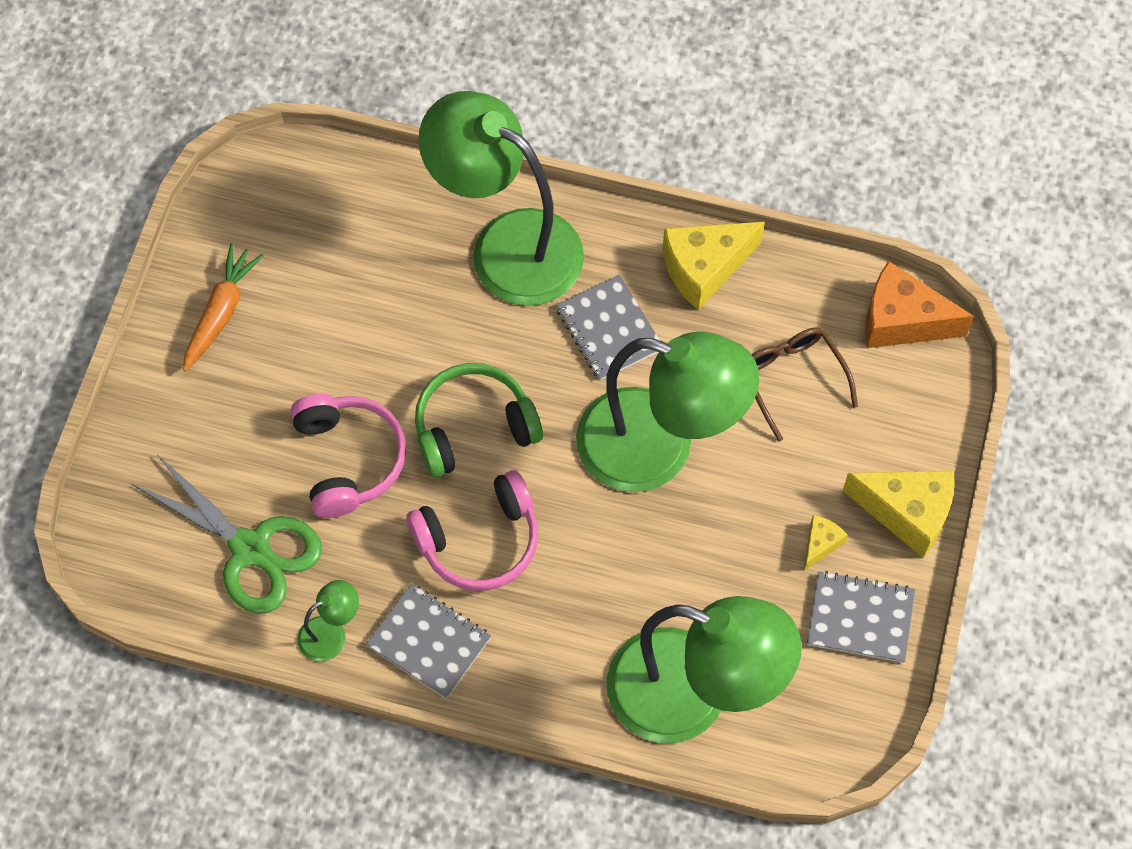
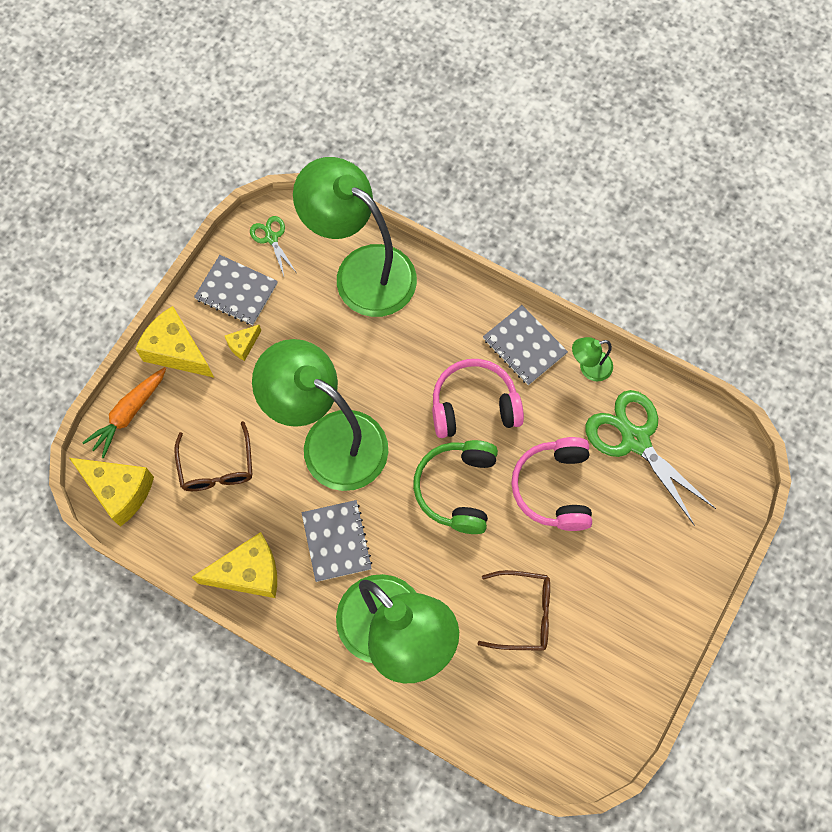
camera: 165 degrees left, 5 degrees up
orange carrot [183,243,264,371] -> orange carrot moved to [82,367,166,458]
green headphones [415,363,543,477] -> green headphones turned 105 degrees clockwise [413,440,498,534]
orange cheese [865,261,974,348] -> yellow cheese [70,458,154,527]
none -> green scissors [250,216,296,276]
none -> brown glasses [478,570,550,651]

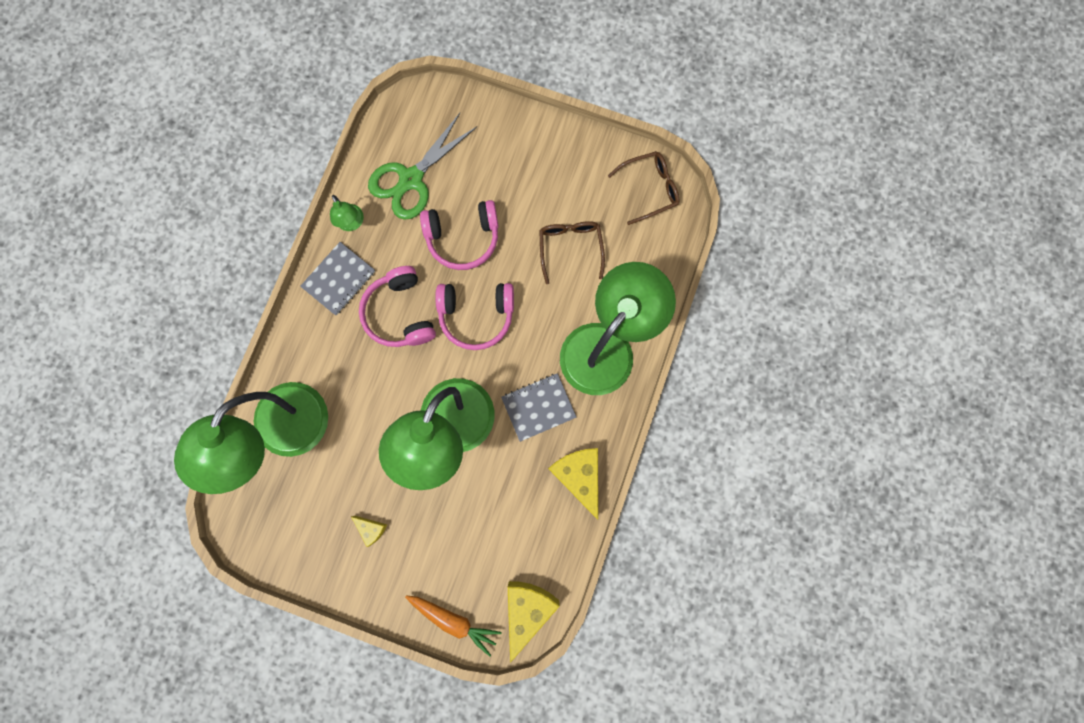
camera: 100 degrees left, 10 degrees up
yellow cheese [136,306,214,378] -> none
brown glasses [174,421,253,491] -> brown glasses moved to [608,151,679,225]
grey notebook [194,255,278,325] -> none
green scissors [250,216,296,276] -> none
green headphones [413,440,498,534] -> pink headphones [435,283,514,350]

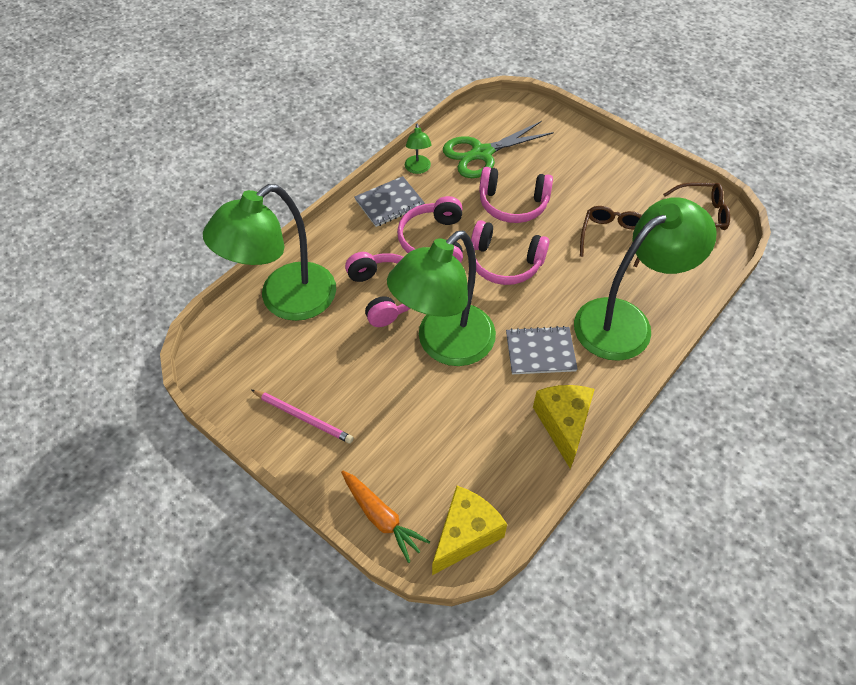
camera: 20 degrees right, 25 degrees down
yellow cheese [351,516,387,547] -> none
none -> pink pencil [251,390,354,444]
none -> pink headphones [345,252,410,327]

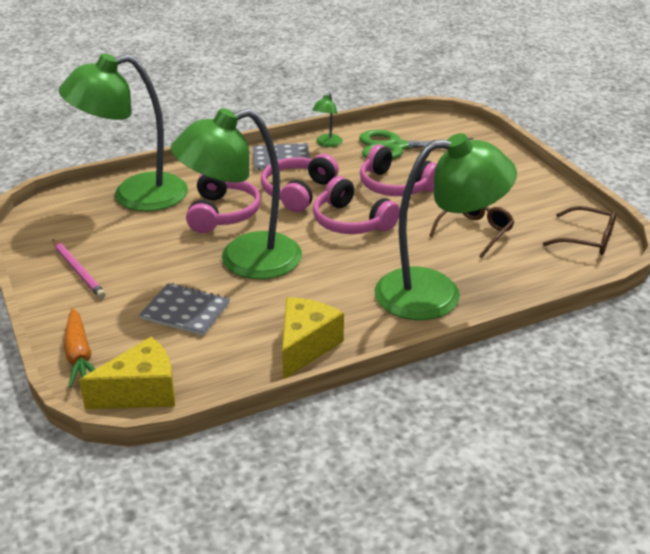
camera: 25 degrees right, 20 degrees down
grey notebook [506,326,578,374] -> grey notebook moved to [139,283,230,336]

